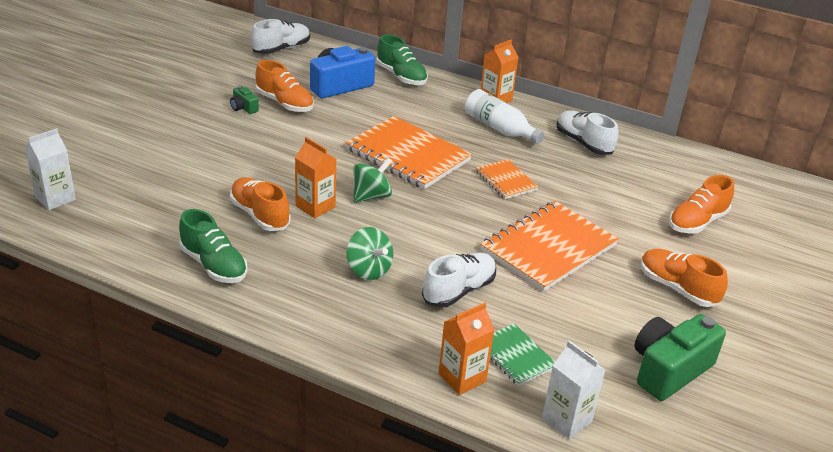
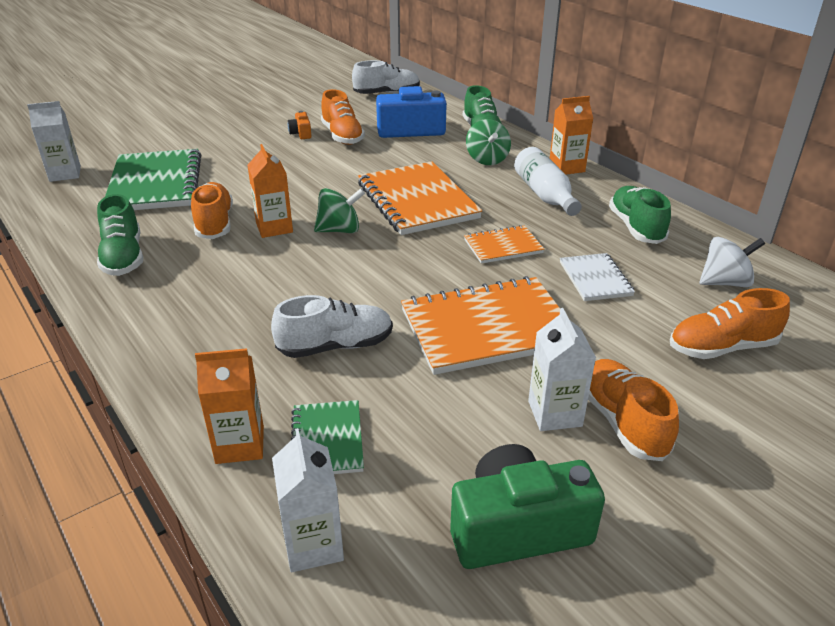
camera: 30 degrees right, 0 degrees up
green camera [230,86,259,114] -> orange camera [288,111,311,139]
green spinning top [346,227,393,280] -> green spinning top moved to [466,119,511,165]
orange notebook [476,159,538,199] -> orange notebook turned 75 degrees clockwise [464,225,544,264]
white shoe [556,110,618,155] -> green shoe [609,186,671,244]
none -> green notebook [105,149,201,210]
none -> white carton [528,308,596,431]
none -> white notebook [560,253,635,301]
none -> white spinning top [700,237,765,287]

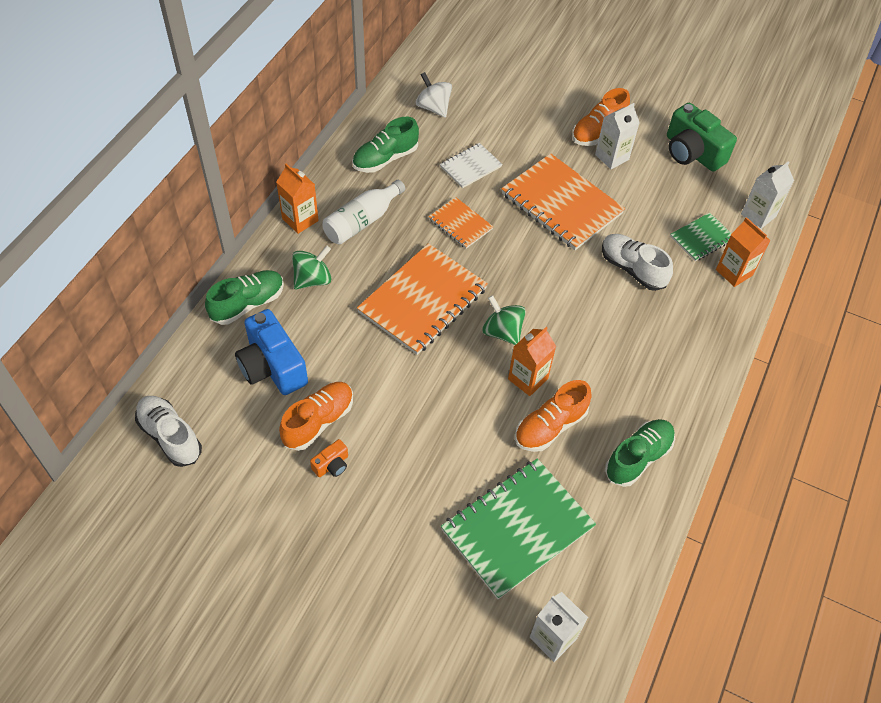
camera: 120 degrees left, 20 degrees up
orange shoe [670,288,790,359] -> none

